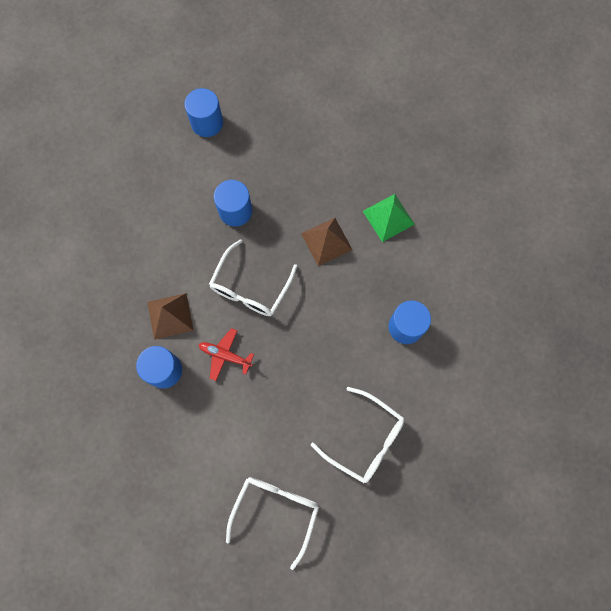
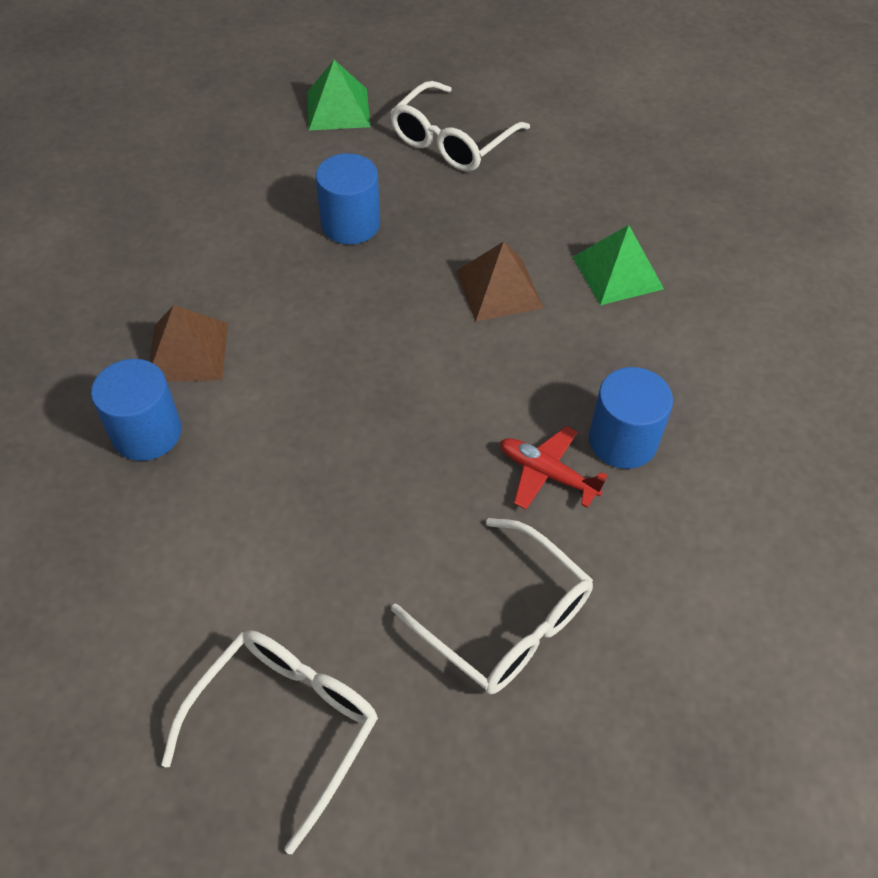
camera: 10 degrees right, 20 degrees down
blue cylinder [184,88,223,137] -> green pyramid [307,60,370,130]
red plane [199,328,254,381] -> red plane moved to [500,426,608,510]
white glasses [209,239,298,316] -> white glasses moved to [390,81,530,171]

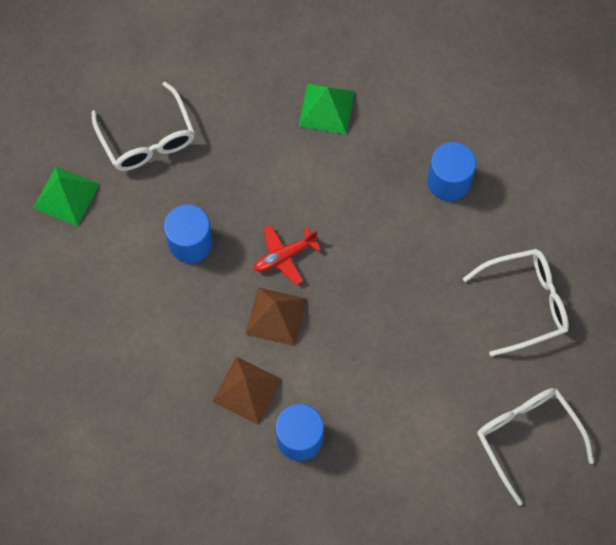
camera: 60 degrees left, 15 degrees up
brown pyramid [456,241,544,322] -> brown pyramid moved to [245,287,307,346]
red plane [500,426,608,510] -> red plane moved to [253,225,321,284]

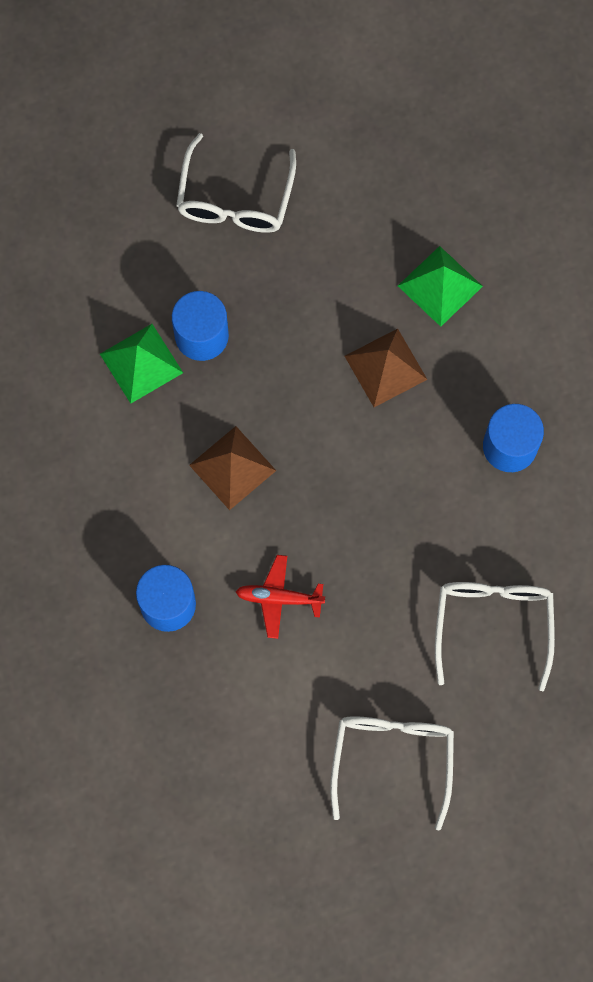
camera: 35 degrees right, 5 degrees up
green pyramid [33,166,100,226] -> green pyramid moved to [100,324,183,404]
brown pyramid [212,357,282,425] -> brown pyramid moved to [345,329,428,407]
red plane [253,225,321,284] -> red plane moved to [236,555,325,639]
white glasses [463,249,569,356] -> white glasses turned 105 degrees counterclockwise [435,582,555,691]

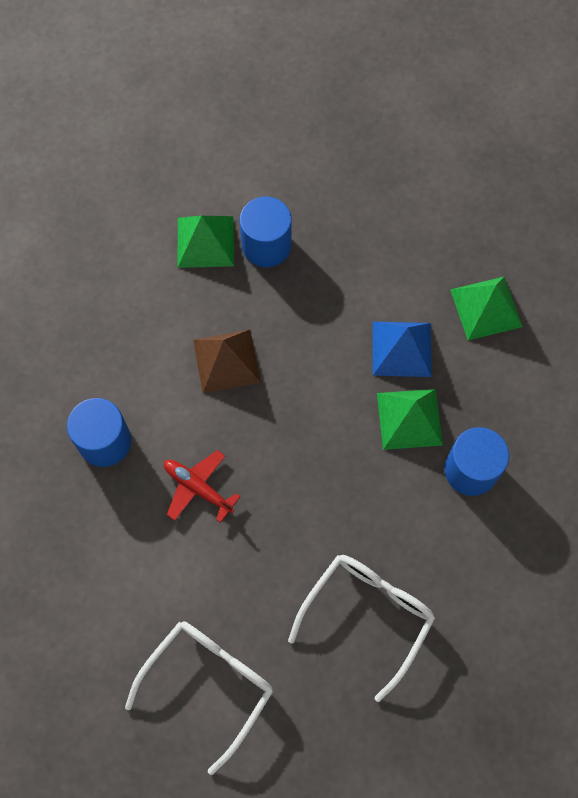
camera: 30 degrees right, 5 degrees down
white glasses [176,133,296,233] -> none
brown pyramid [345,329,428,407] -> blue pyramid [373,322,432,377]
none -> green pyramid [377,389,443,450]

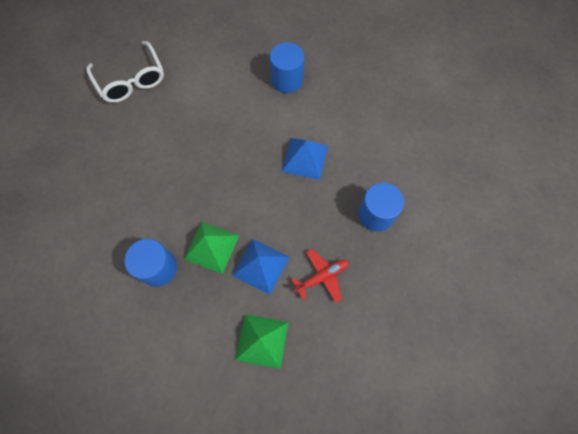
camera: 115 degrees right, 0 degrees up
red plane [164,450,241,523] -> red plane moved to [291,249,349,303]
green pyramid [177,216,234,268] -> none
brown pyramid [193,329,261,393] -> blue pyramid [281,138,328,180]
white glasses [288,555,435,702] -> none

